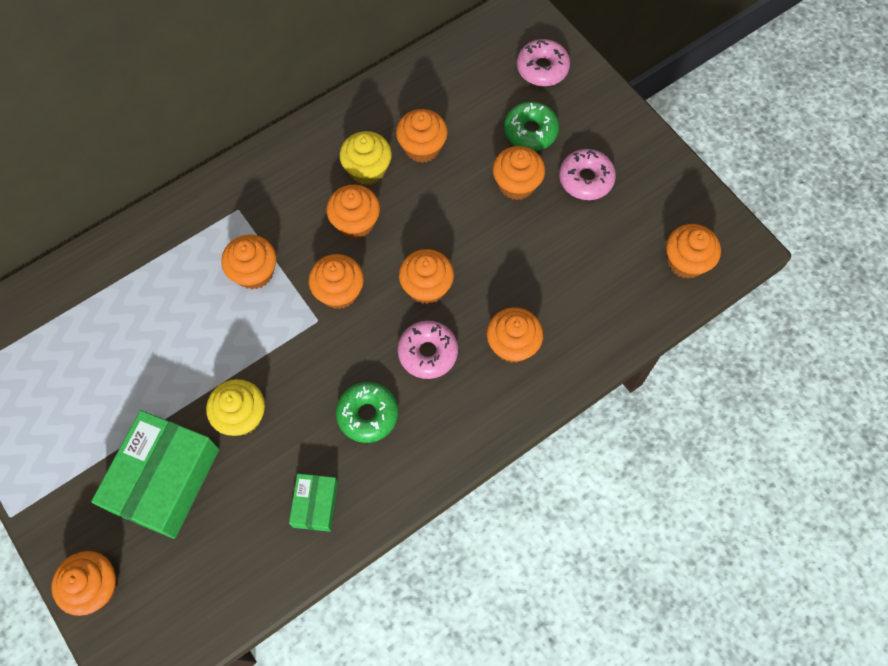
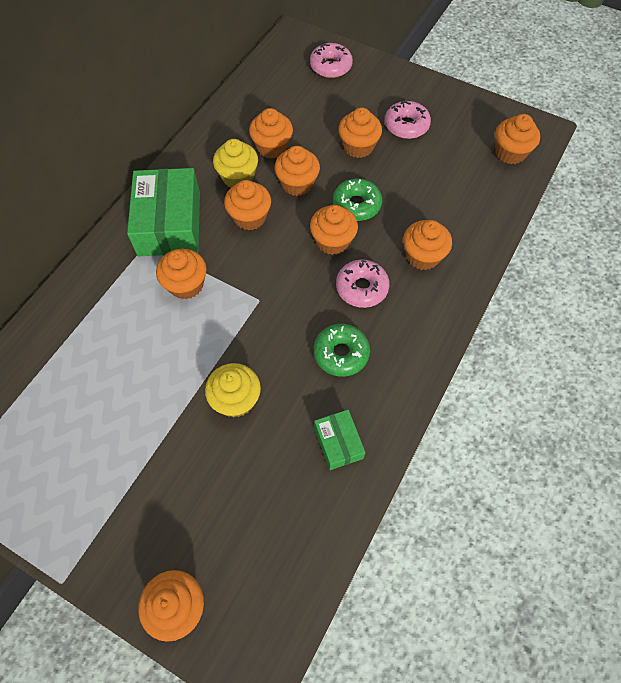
camera: 25 degrees left, 5 degrees down
green box [91,410,219,539] -> green box moved to [127,168,200,256]
orange cupcake [309,254,364,309] -> orange cupcake moved to [274,146,320,196]
green donut [504,102,559,151] -> green donut moved to [333,178,382,221]

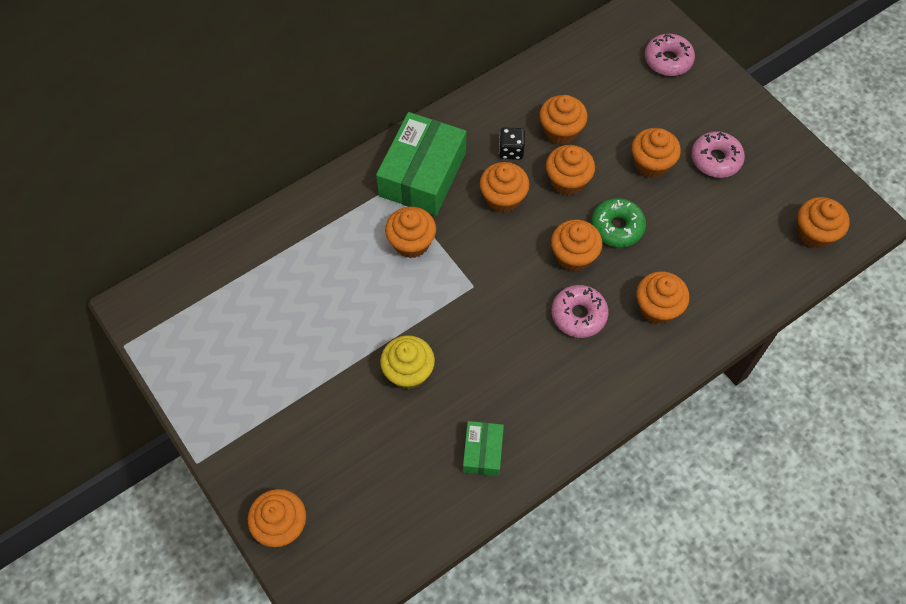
camera: 25 degrees right, 0 degrees up
yellow cupcake [213,139,258,187] -> black dice [499,127,525,160]
green donut [314,324,370,377] -> none

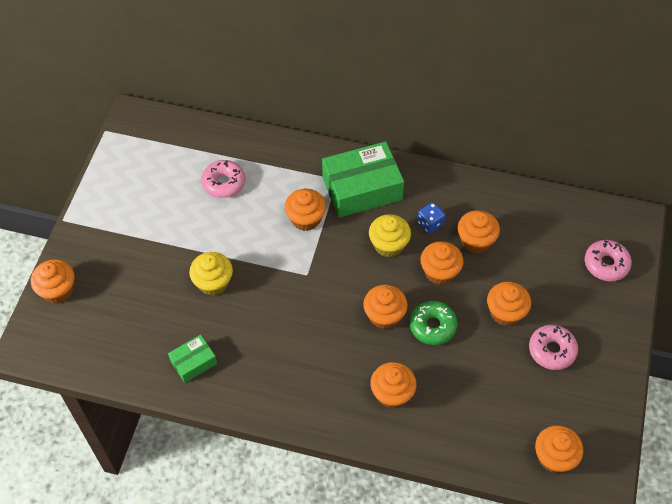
camera: 50 degrees right, 5 degrees down
orange cupcake [480,162,530,213] -> yellow cupcake [369,214,411,258]
black dice [499,127,525,160] -> blue dice [417,202,446,234]
pink donut [552,285,609,338] -> pink donut moved to [201,160,245,198]

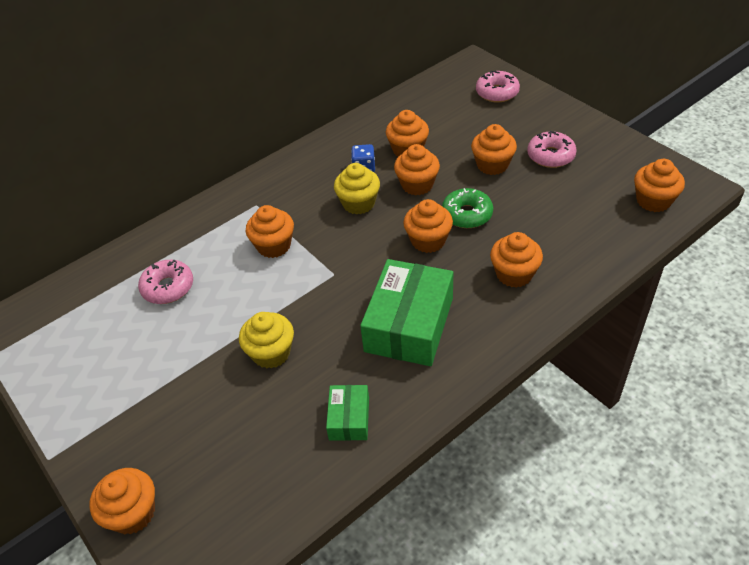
camera: 50 degrees left, 10 degrees down
green box [322,141,404,218] -> green box moved to [360,259,453,366]

